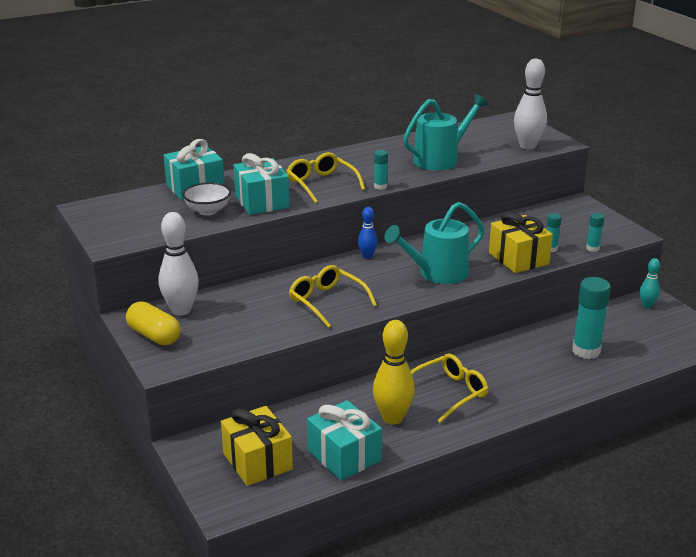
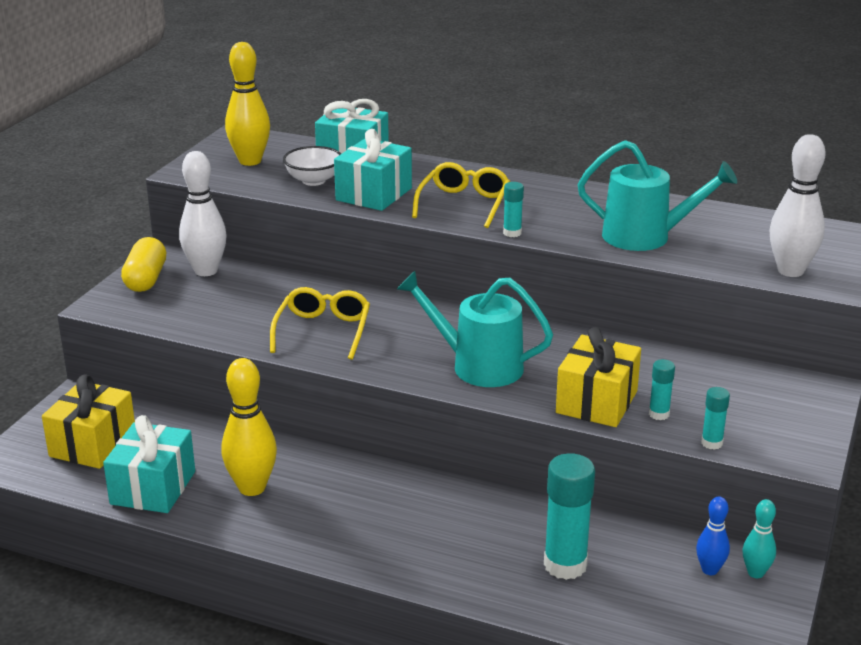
camera: 50 degrees right, 0 degrees up
blue bowling pin [358,207,378,259] -> blue bowling pin moved to [696,496,730,575]
yellow glasses [411,354,488,423] -> none
none -> yellow bowling pin [225,42,270,166]

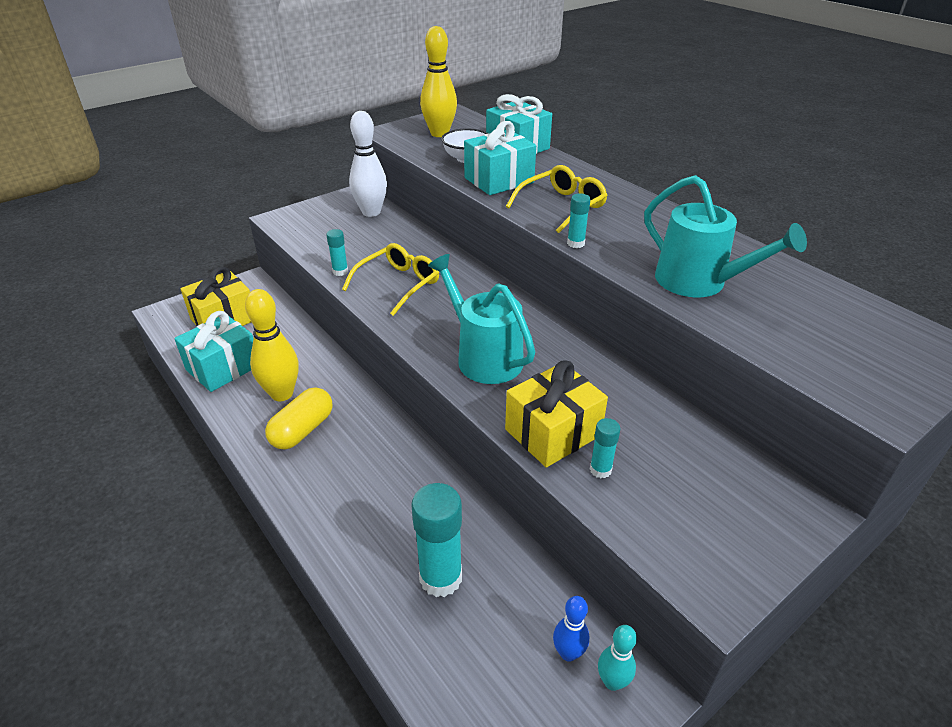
camera: 30 degrees right, 10 degrees up
yellow capsule [121,237,166,292] -> yellow capsule moved to [265,388,333,449]
turquoise glue stick [701,387,730,450] -> turquoise glue stick moved to [326,229,348,276]
white bowling pin [770,134,825,277] -> none

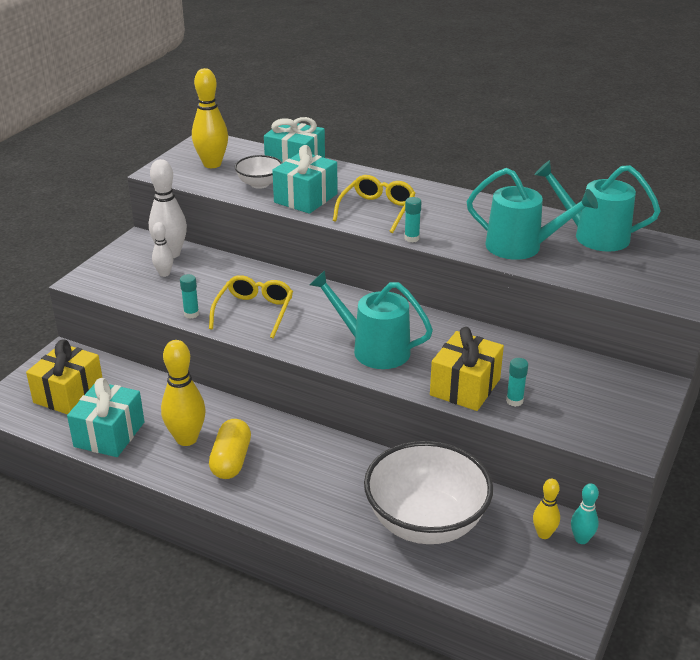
camera: 25 degrees left, 5 degrees down
turquoise glue stick [411,483,462,597] -> white bowl [364,441,493,544]
blue bowling pin [553,596,589,662] -> yellow bowling pin [533,479,560,539]
none -> white bowling pin [152,222,174,277]
none -> turquoise watering can [535,160,661,252]

